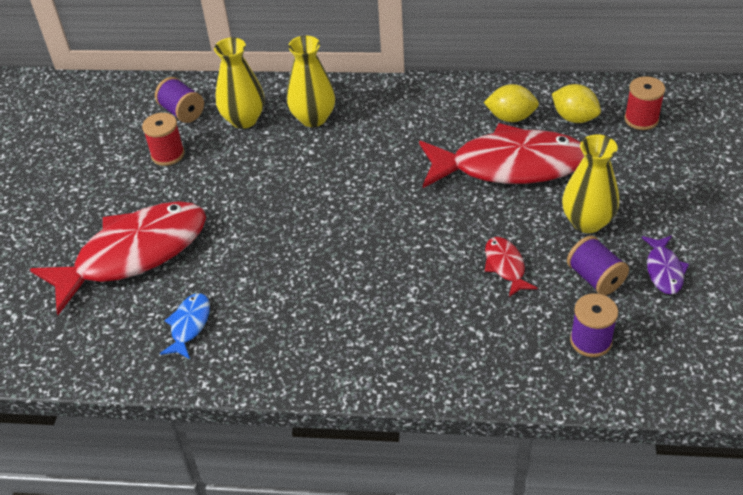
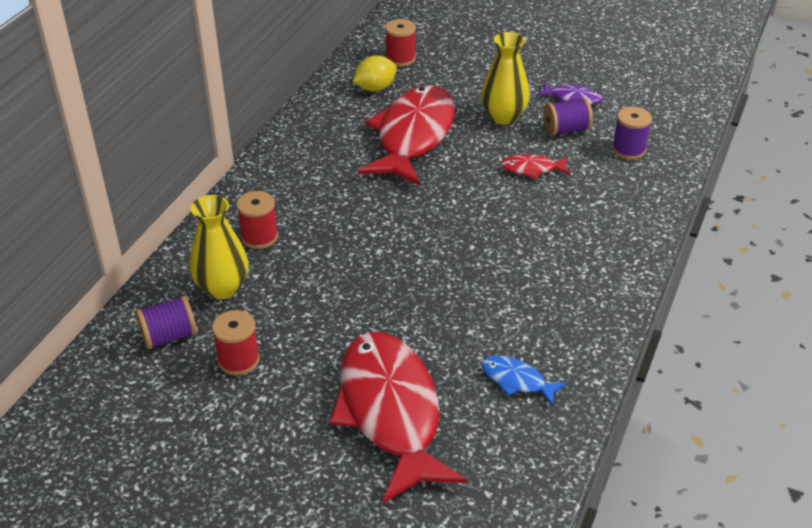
camera: 75 degrees left, 5 degrees down
yellow vase [287,36,335,127] -> red spool [237,191,278,249]
yellow lemon [484,84,539,122] -> none

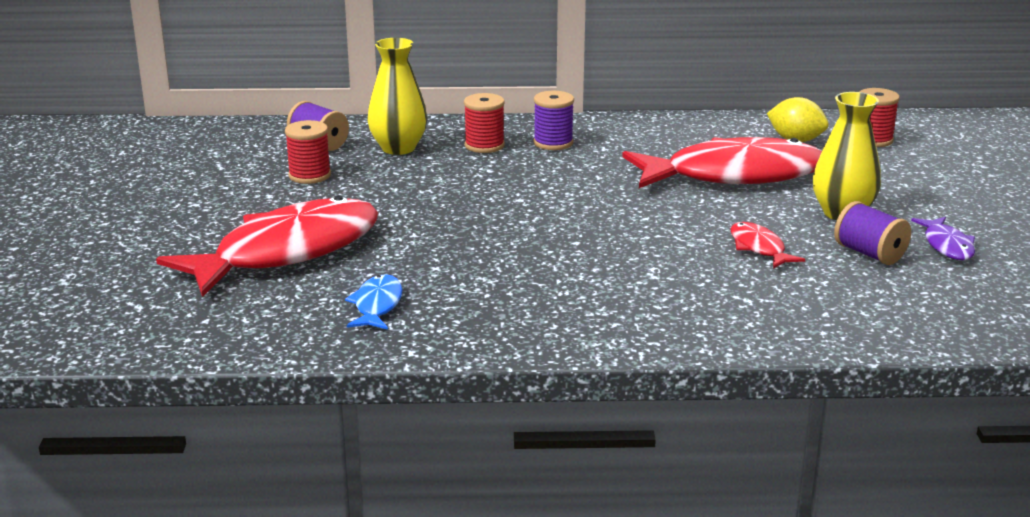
camera: 65 degrees right, 15 degrees down
purple spool [612,107,652,160] -> purple spool moved to [533,91,574,150]

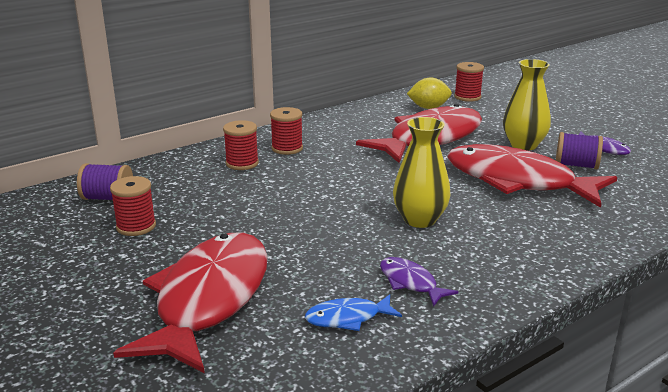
camera: 35 degrees left, 0 degrees up
blue fish [345,274,402,330] -> blue fish turned 75 degrees counterclockwise [305,294,402,331]
yellow vase [367,38,427,155] -> yellow vase moved to [393,117,451,228]
purple spool [533,91,574,150] -> red spool [270,107,303,155]
red fish [730,222,805,269] -> red fish [447,144,617,208], size x2.37
none -> purple fish [380,257,458,307]

